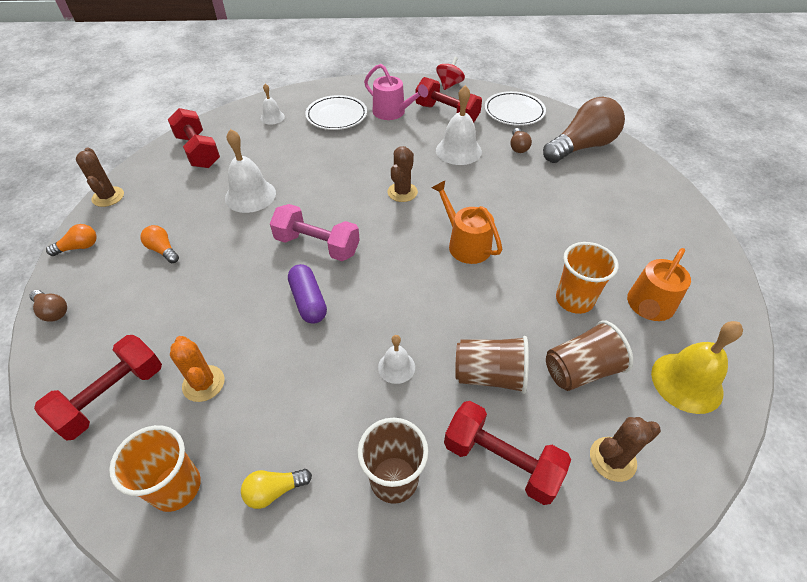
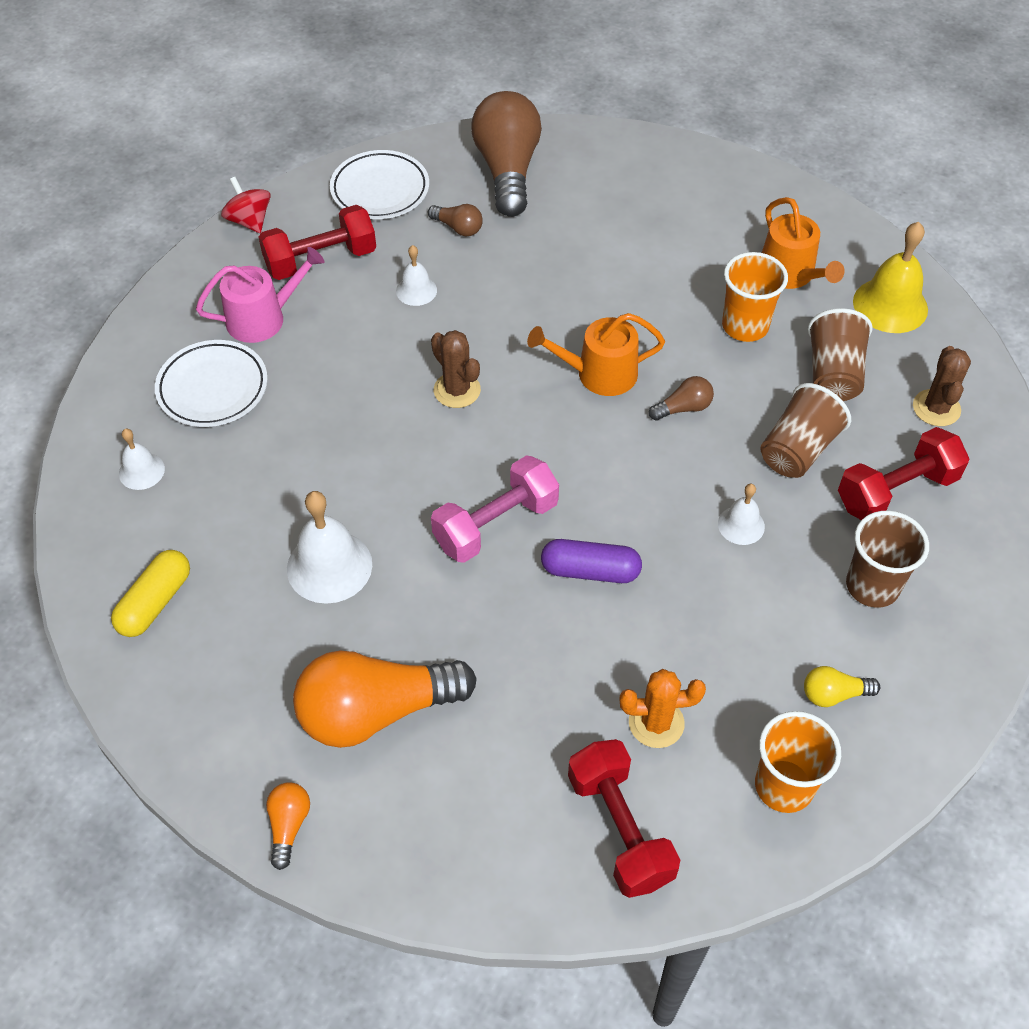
camera: 60 degrees left, 5 degrees up
brown light bulb [30,290,67,322] -> brown light bulb moved to [649,376,714,421]
brown cactus [76,148,124,207] -> none
orange light bulb [140,225,179,263] -> orange light bulb [293,651,477,748], size x2.28
red dumbbell [168,108,220,168] -> yellow capsule [111,550,190,637]
yellow light bulb [241,469,312,509] -> yellow light bulb turned 75 degrees clockwise [804,666,880,707]
white bell [436,85,482,165] -> white bell [396,245,437,306], size x0.56

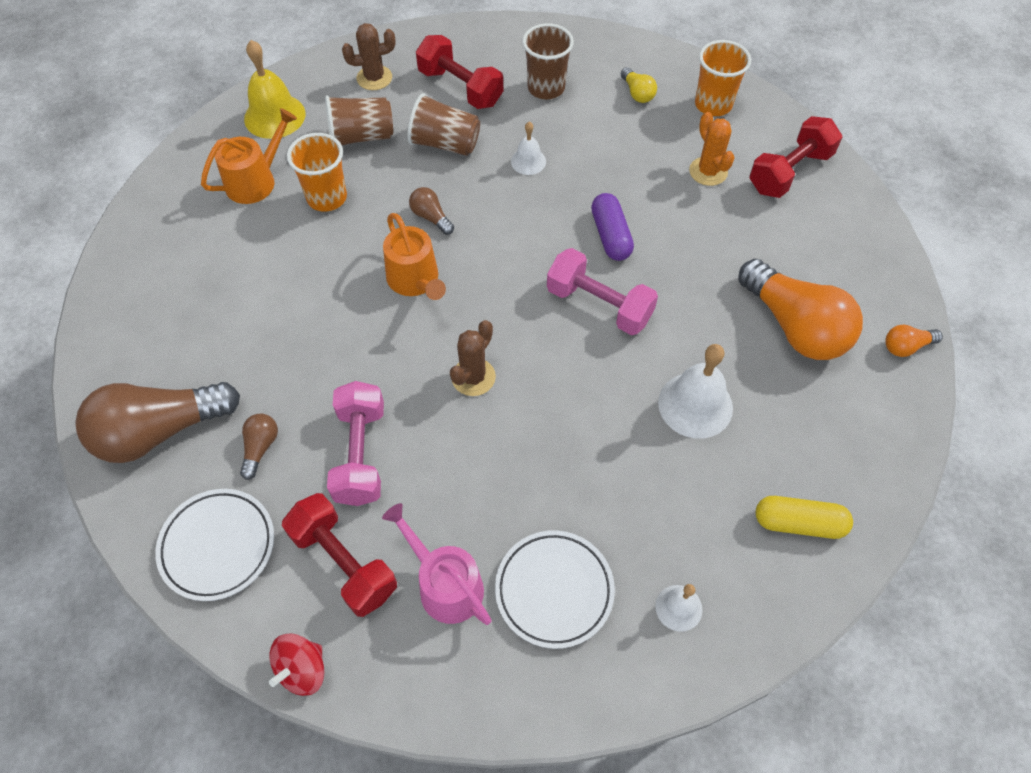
camera: 110 degrees left, 5 degrees up
white bell [396,245,437,306] -> pink dumbbell [327,381,384,506]

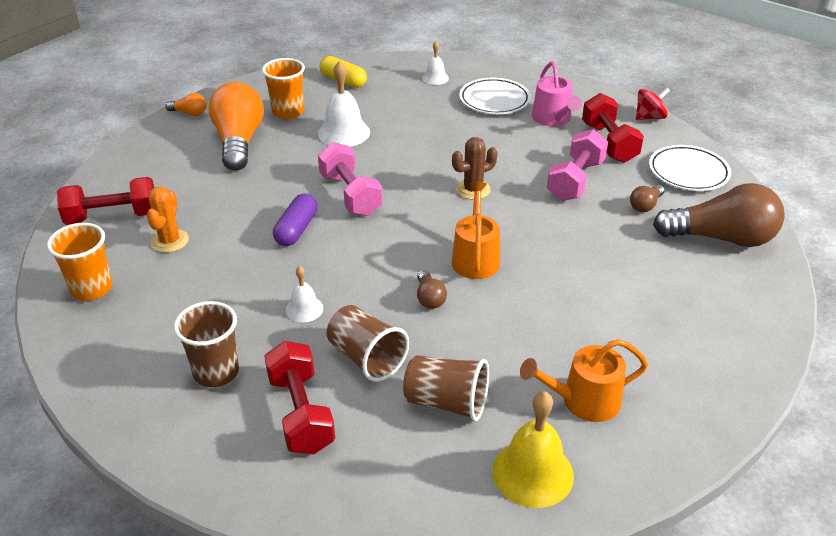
camera: 150 degrees left, 20 degrees down
orange cup [287,133,347,212] -> orange cup moved to [262,58,305,119]
brown cactus [342,23,396,90] -> none
yellow light bulb [621,67,657,103] -> none

